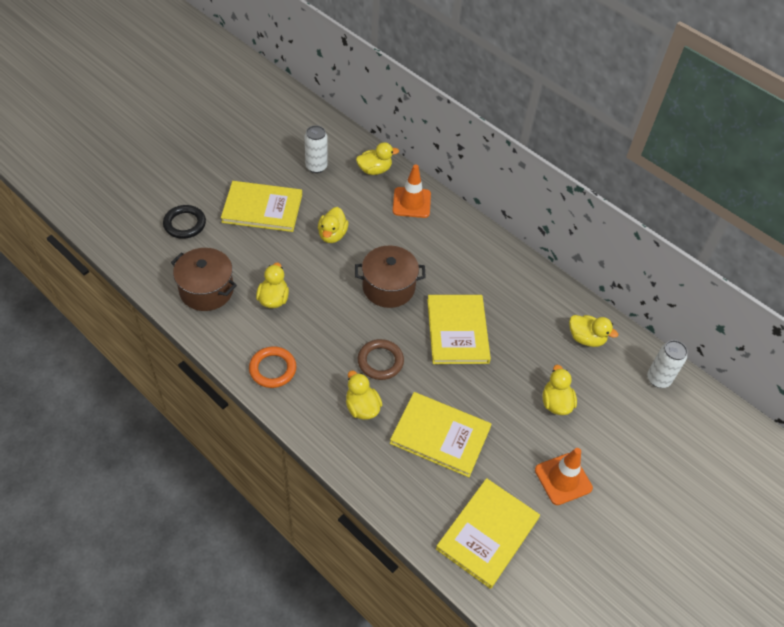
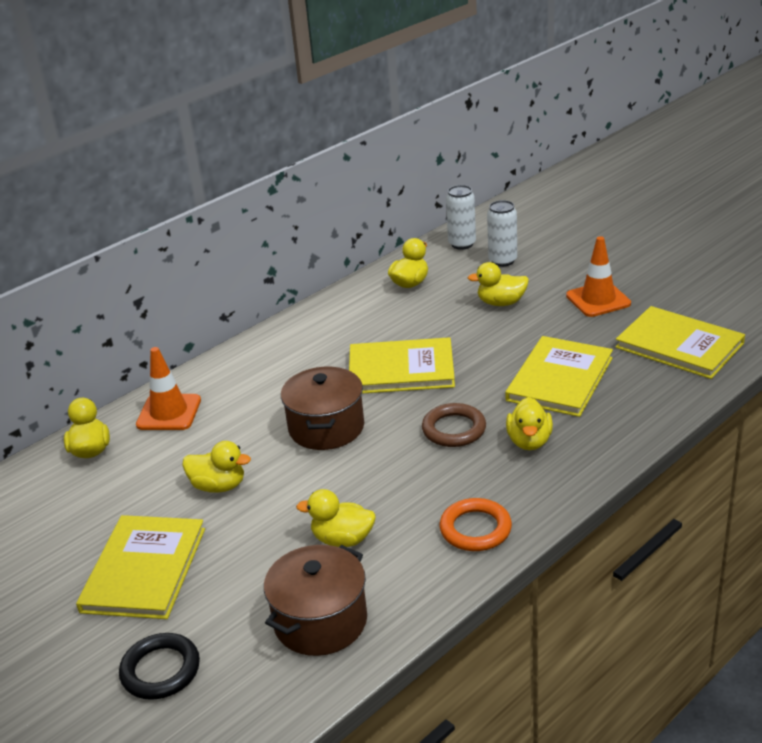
camera: 80 degrees left, 20 degrees down
white can [305,125,328,173] -> white can moved to [487,200,517,267]
yellow duck [346,371,382,420] -> yellow duck turned 60 degrees counterclockwise [506,397,553,450]

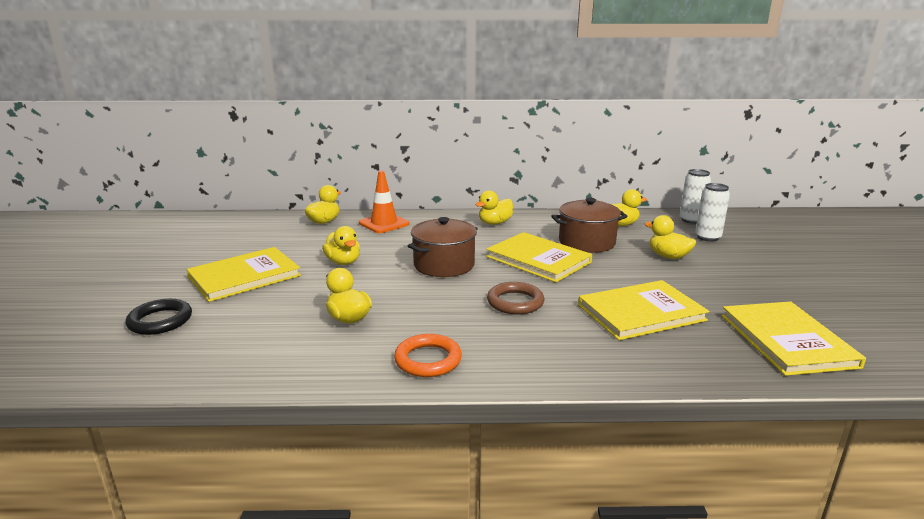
camera: 40 degrees right, 10 degrees down
brown pot [264,545,367,656] -> brown pot moved to [551,198,627,253]
yellow duck [506,397,553,450] -> yellow duck moved to [475,190,513,225]
orange traffic cone [566,236,631,317] -> none

